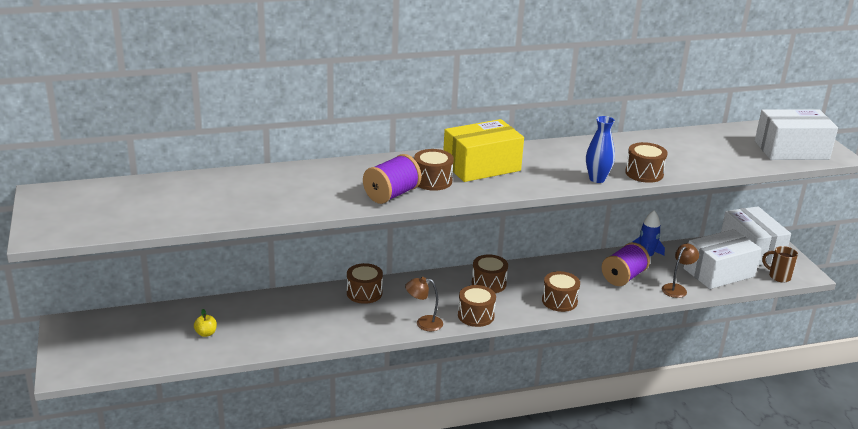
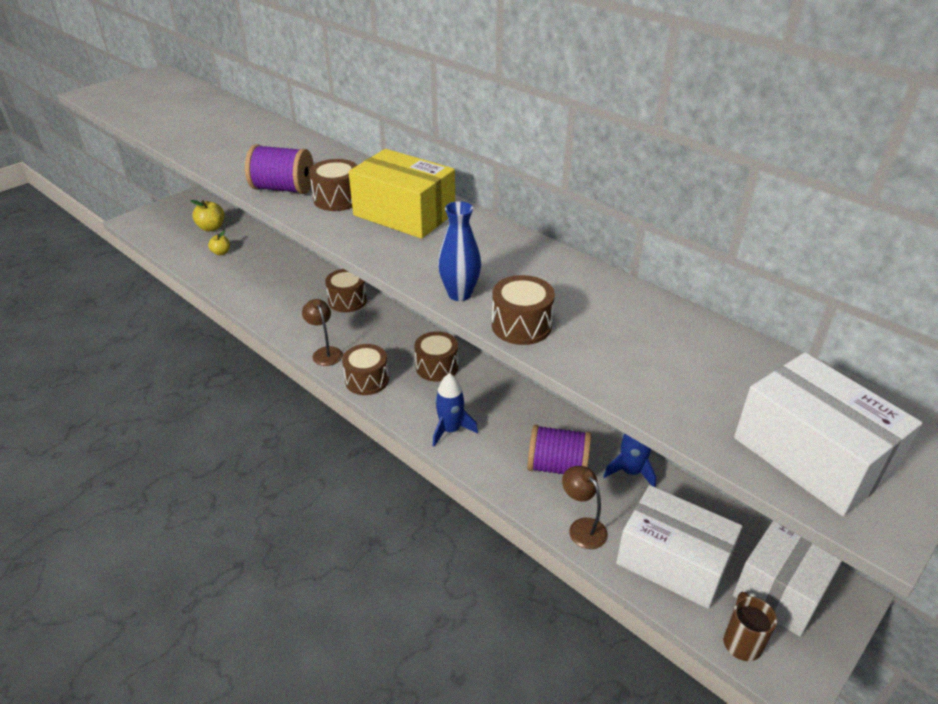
camera: 60 degrees right, 10 degrees up
brown drum [542,271,580,312] -> blue rocket [433,373,478,447]
brown lamp [662,244,699,298] -> brown lamp turned 135 degrees counterclockwise [562,466,608,549]
none -> yellow apple [190,200,225,231]

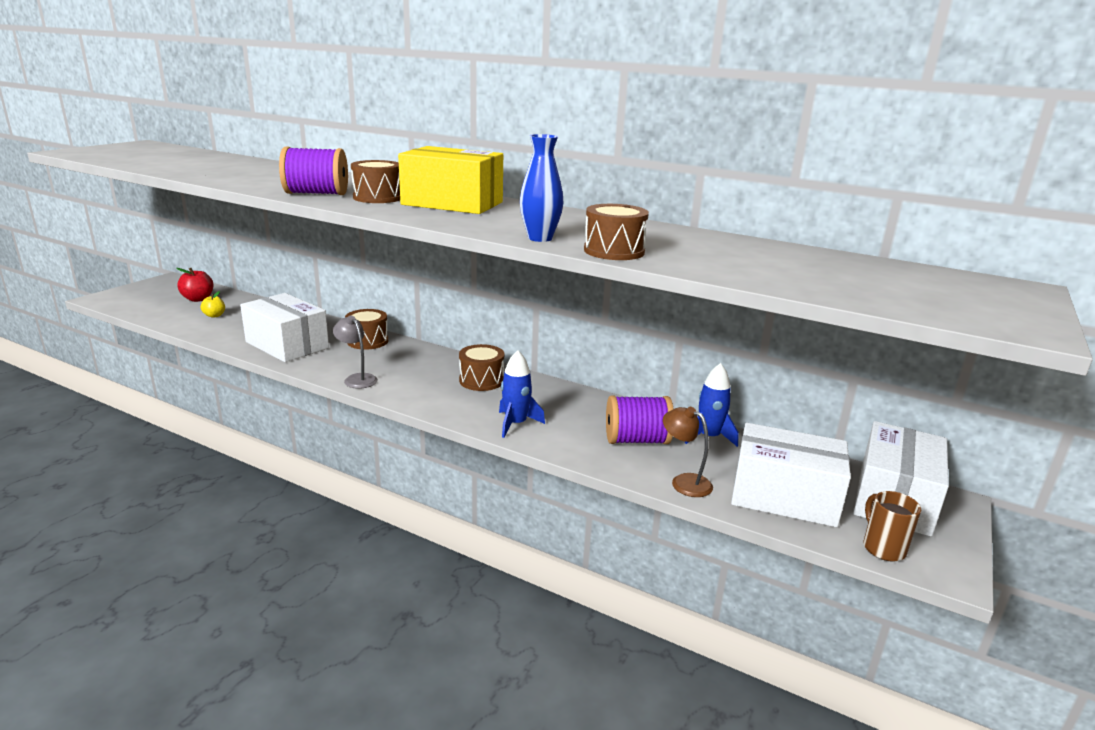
camera: 15 degrees left, 15 degrees down
yellow apple [190,200,225,231] -> red apple [176,268,213,302]
brown lamp [302,299,343,366] -> grey lamp [333,316,378,389]
brown drum [342,344,389,395] -> none
white box [734,353,922,516] -> white box moved to [240,293,329,362]

